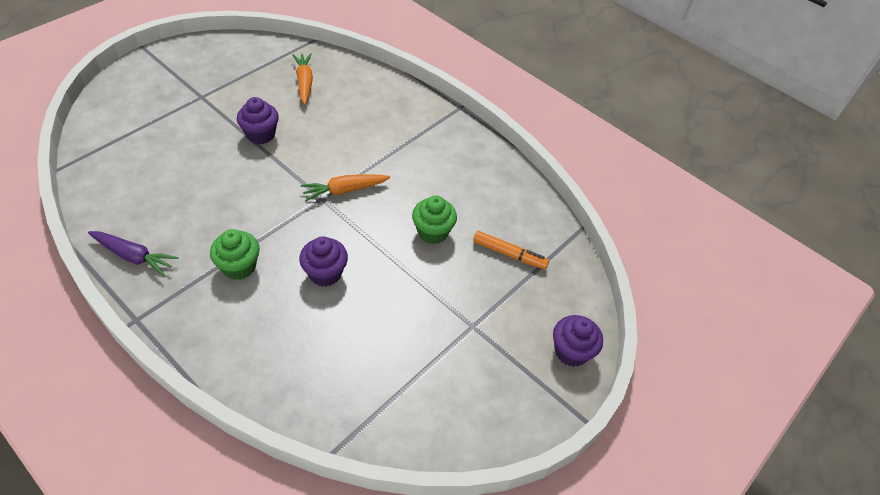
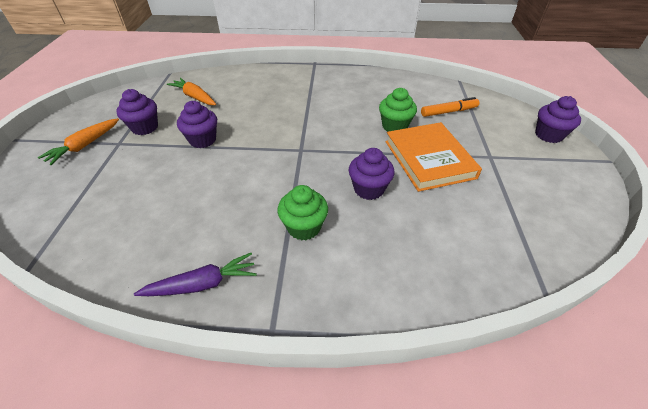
camera: 35 degrees left, 5 degrees down
orange carrot [301,174,391,201] -> orange carrot moved to [38,118,119,165]
none -> purple cupcake [116,89,158,135]
none -> orange book [385,122,482,192]

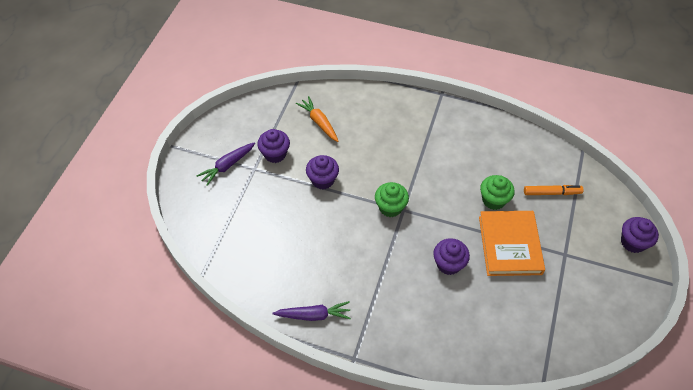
camera: 15 degrees right, 10 degrees up
orange carrot [38,118,119,165] -> purple carrot [197,142,255,186]
green cupcake [278,185,328,240] -> green cupcake moved to [375,182,409,217]

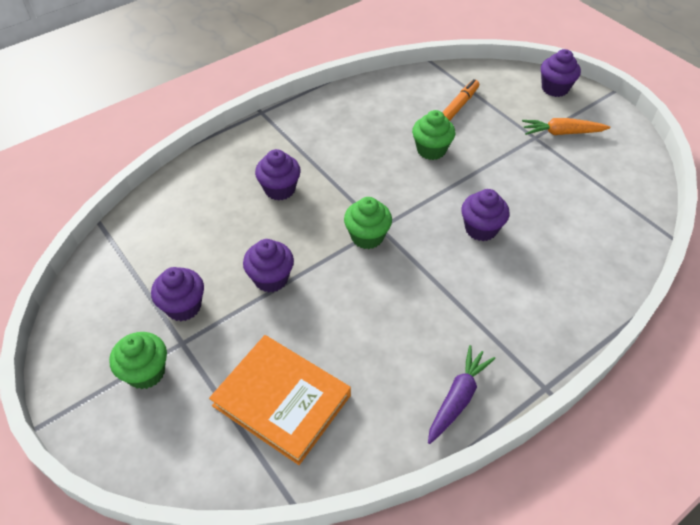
camera: 55 degrees left, 5 degrees down
purple carrot [197,142,255,186] -> green cupcake [109,332,167,389]
orange carrot [296,96,338,142] -> orange carrot moved to [522,118,611,135]
orange book [479,211,545,276] -> orange book moved to [209,335,351,465]
none -> purple cupcake [255,149,301,201]

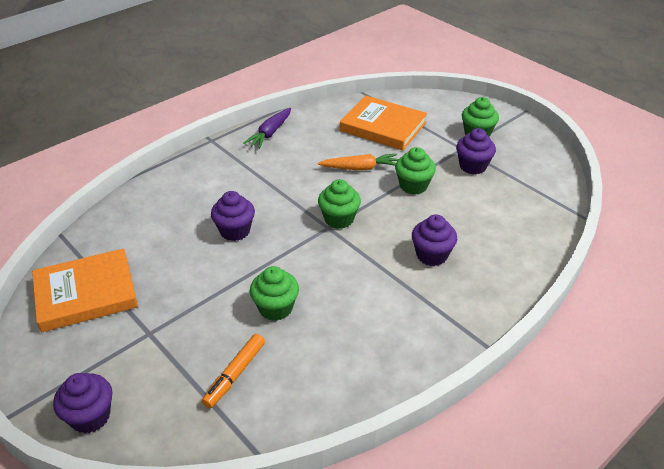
camera: 175 degrees right, 10 degrees down
purple cupcake [243,239,294,293] -> green cupcake [395,147,436,195]
orange carrot [522,118,611,135] -> orange carrot moved to [318,154,398,170]
none -> orange book [32,248,138,332]

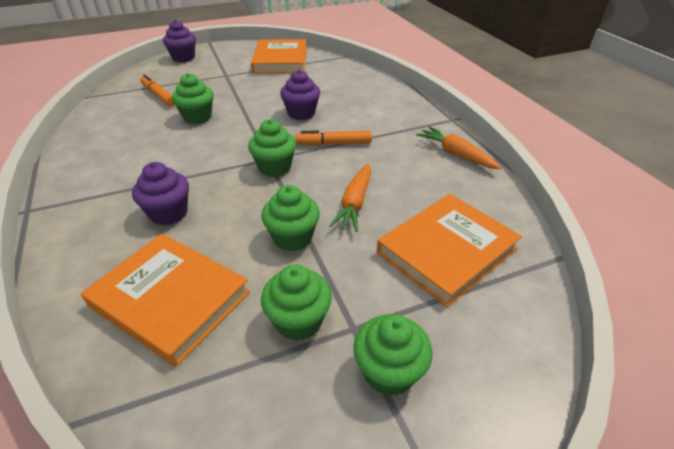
camera: 110 degrees right, 0 degrees up
purple carrot [243,108,291,149] -> orange carrot [416,126,502,169]
purple cupcake [456,128,496,174] -> green cupcake [261,265,332,341]
none -> orange book [81,233,250,367]
none -> orange marker [296,130,372,145]

